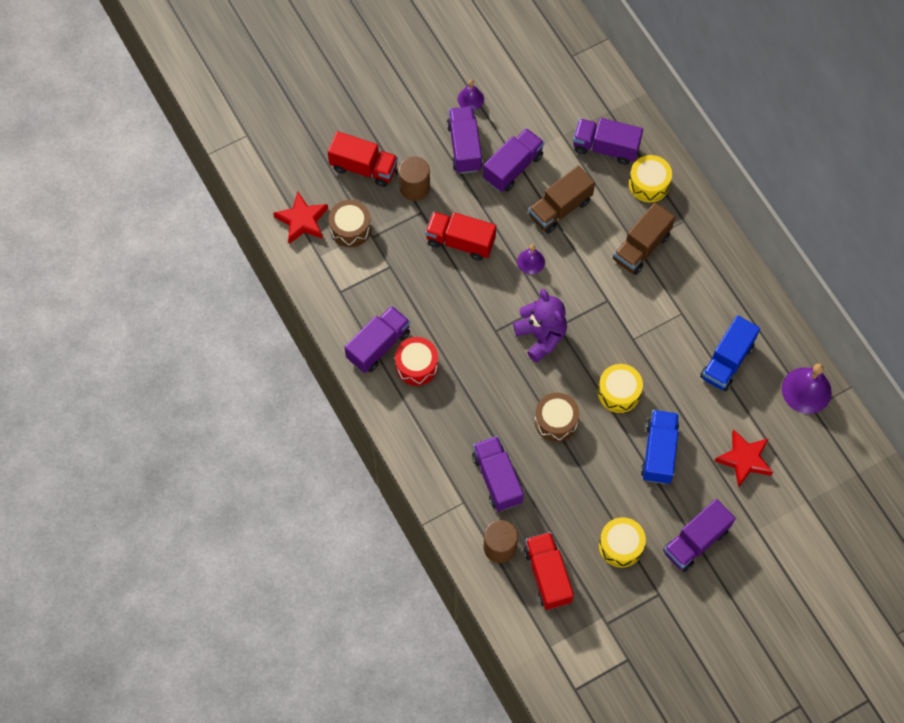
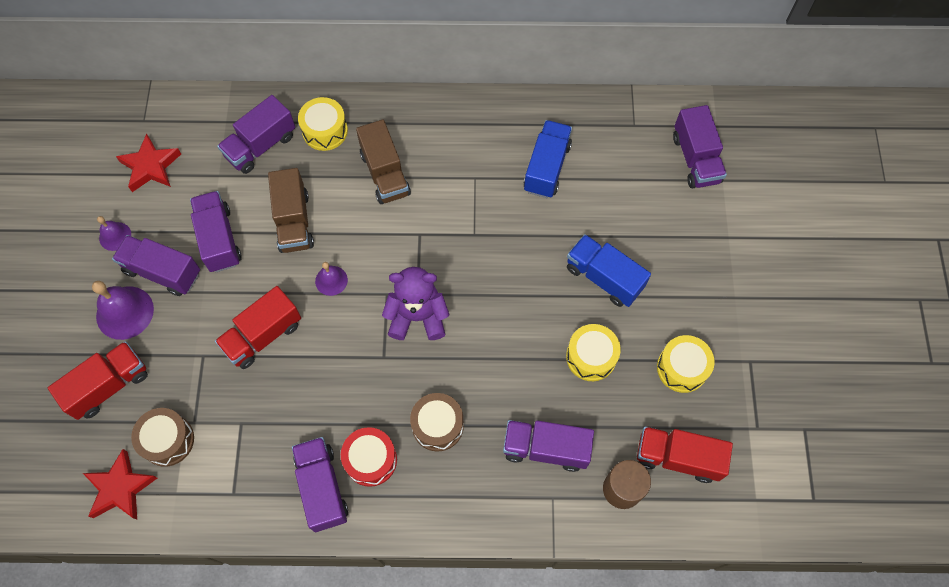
camera: 60 degrees left, 0 degrees up
brown cylinder [399,156,430,201] -> none
brown drum [535,393,579,442] -> brown drum moved to [410,393,464,451]
yellow drum [598,364,643,413] -> yellow drum moved to [566,324,621,381]
purple truck [663,499,736,572] -> purple truck moved to [673,105,727,188]
blue truck [700,315,760,391] -> blue truck turned 135 degrees counterclockwise [524,120,572,198]
red star [715,430,773,488] -> red star moved to [116,134,181,192]
purple bell [782,364,832,414] -> purple bell moved to [92,281,154,340]

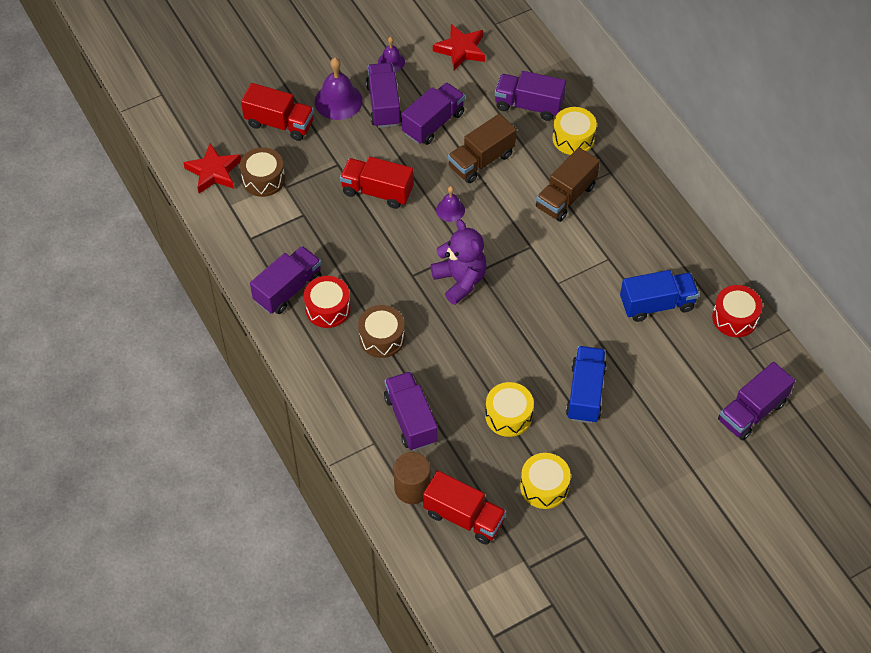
camera: 60 degrees right, 10 degrees down
red truck [637,426,733,483] -> red truck turned 135 degrees clockwise [423,471,507,545]
none -> red drum [712,285,762,337]

